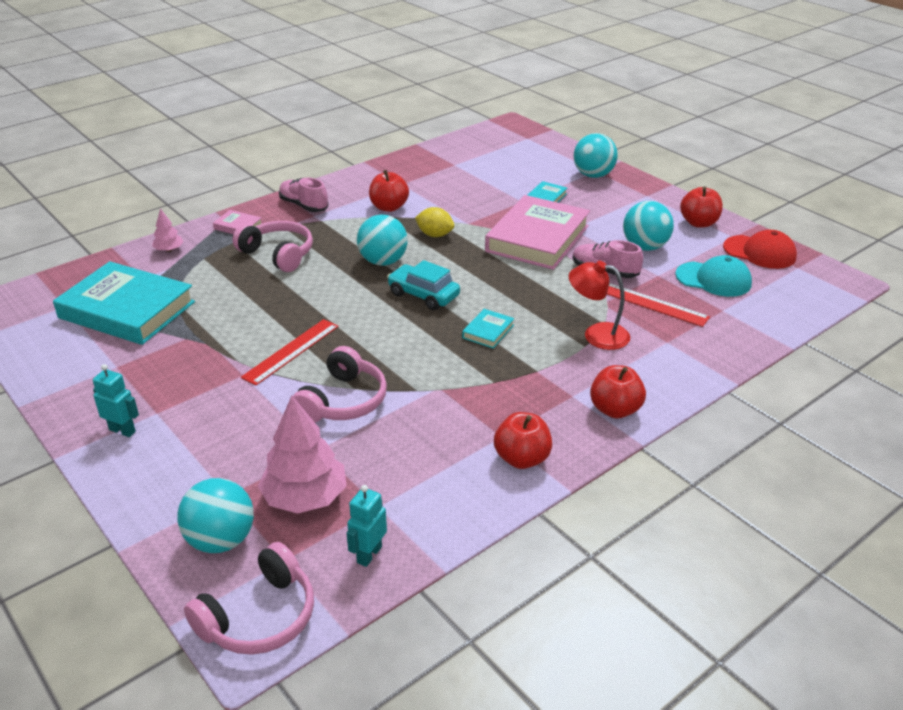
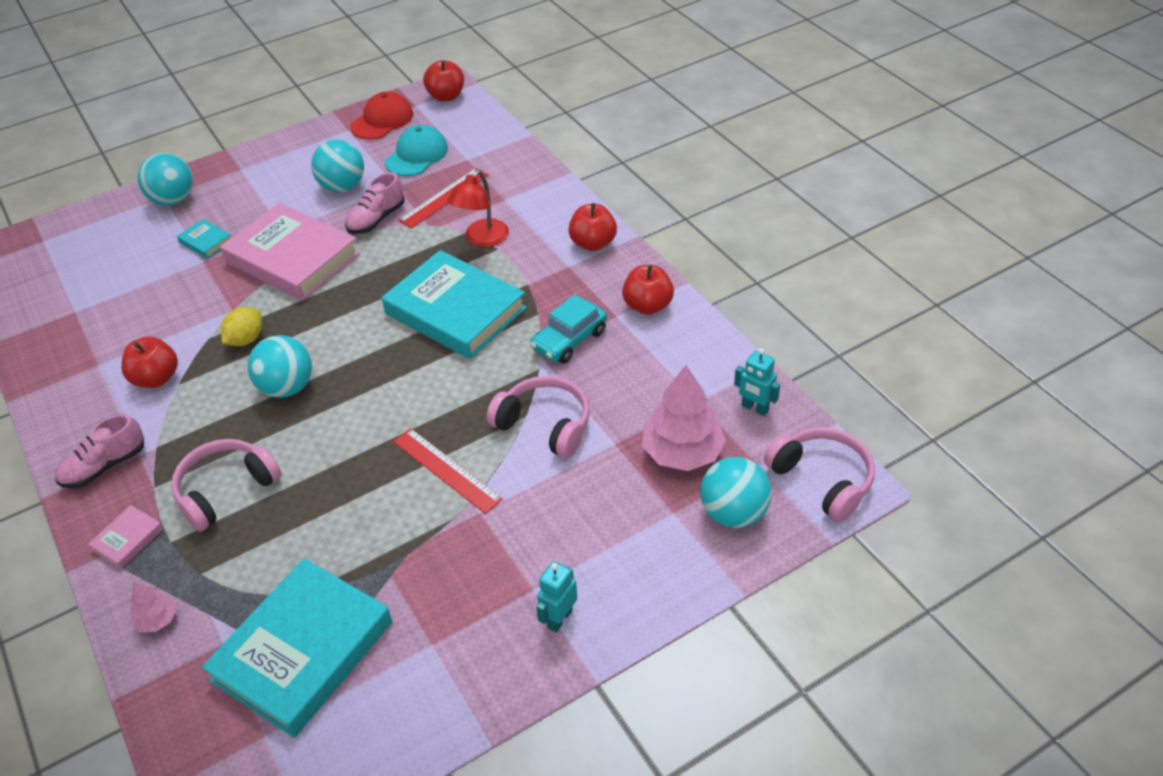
camera: 80 degrees left, 10 degrees up
turquoise car [387,260,460,310] -> turquoise car moved to [530,294,607,364]
turquoise book [462,309,514,349] -> turquoise book [382,250,527,359], size x2.41
red apple [680,187,723,228] -> red apple moved to [423,60,464,102]

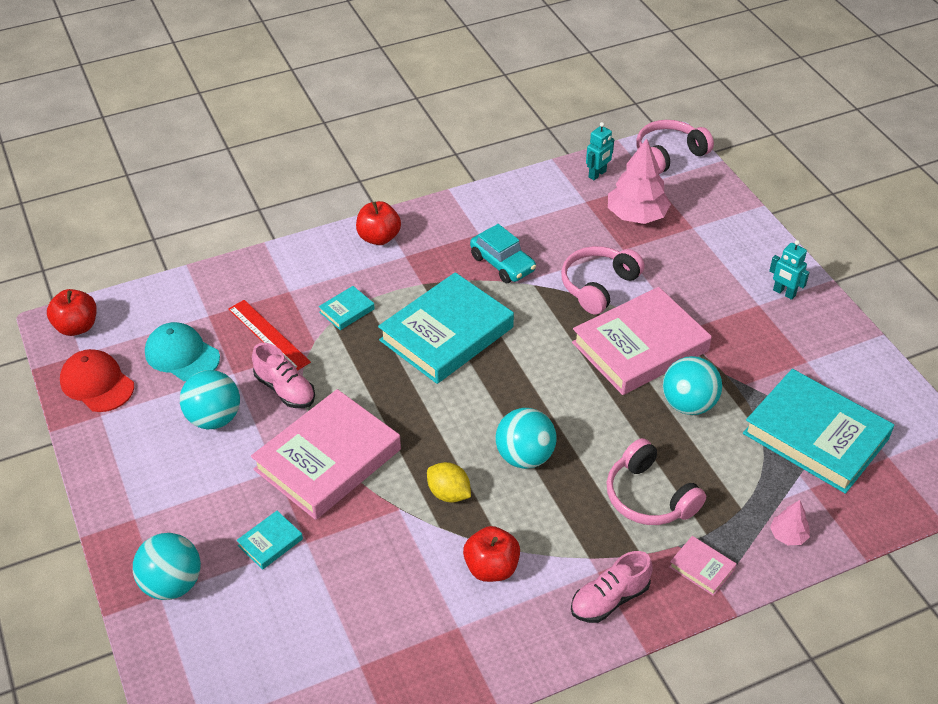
camera: 85 degrees left, 0 degrees up
pink shoe [55,414,144,489] -> pink shoe turned 90 degrees clockwise [571,551,653,623]
red ruler [393,428,503,514] -> pink book [572,287,712,395]
red lamp [447,170,509,247] -> turquoise book [319,286,375,330]
red apple [622,265,674,315] -> none
turquoise ball [700,457,772,528] -> turquoise ball moved to [663,356,722,415]

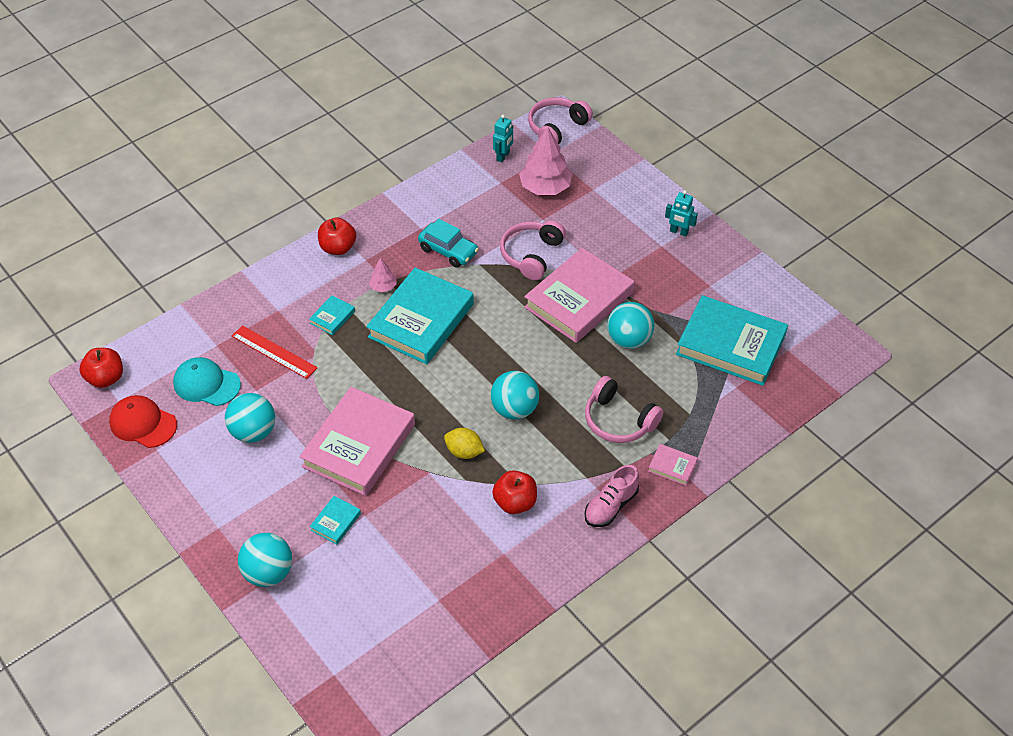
camera: 15 degrees left, 5 degrees up
pink shoe [252,343,315,408] -> none
pink tree [770,500,810,545] -> pink tree moved to [369,258,397,292]

